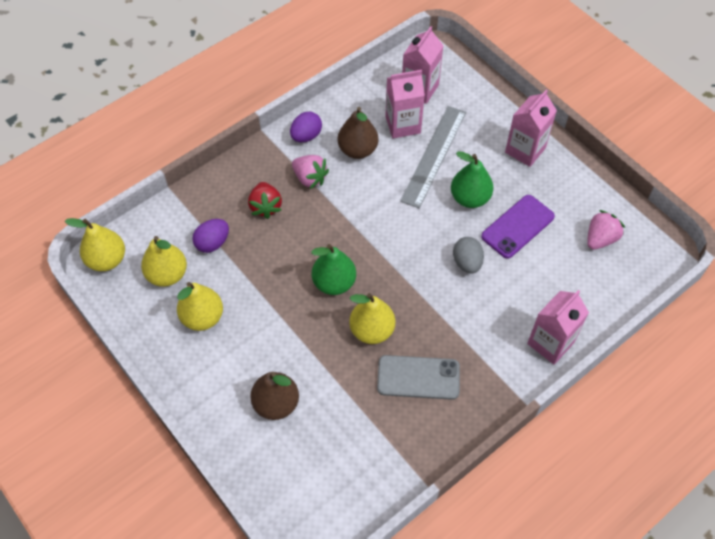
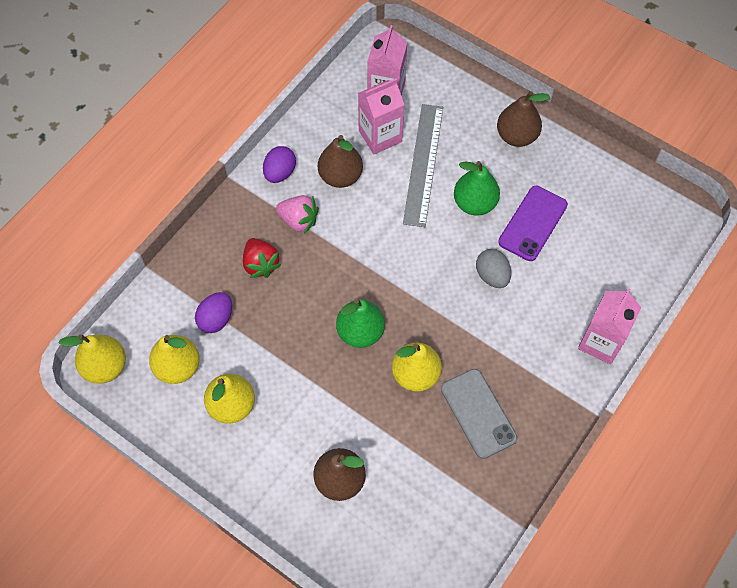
camera: 15 degrees left, 5 degrees up
grey phone [377,355,460,400] -> grey phone turned 75 degrees clockwise [441,369,518,459]
pink carton [505,89,557,167] -> brown pear [497,91,550,147]
pink strawberry [587,210,625,250] -> none

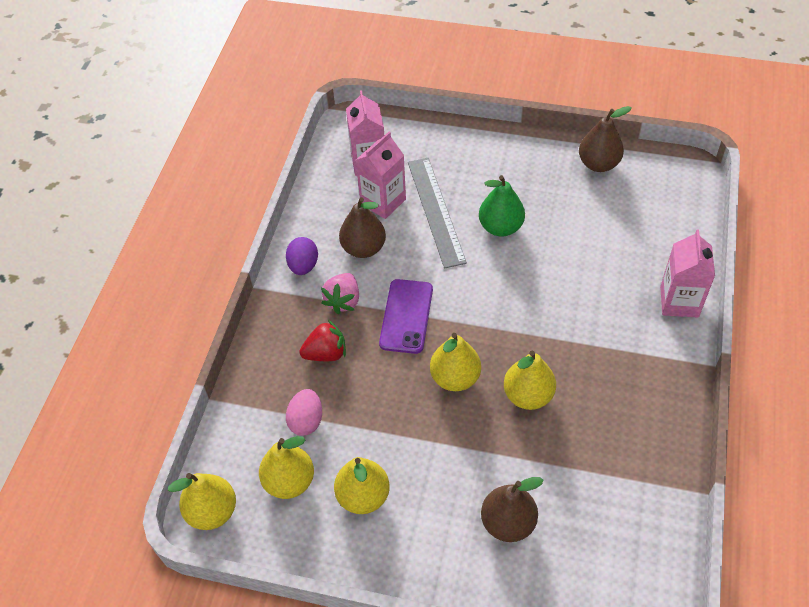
camera: 20 degrees left, 10 degrees down
purple egg [195,292,232,333] -> pink egg [286,389,322,436]
red strawberry [243,238,281,278] -> red strawberry turned 60 degrees counterclockwise [299,320,346,361]
pink strawberry [276,195,319,234] -> pink strawberry turned 105 degrees clockwise [321,273,359,314]
green pear [336,299,385,348] -> yellow pear [430,333,481,391]
grey phone [441,369,518,459] -> none
grey egg [476,249,511,288] -> none
brown pear [497,91,550,147] -> brown pear moved to [579,106,632,172]
purple phone [498,186,568,261] -> purple phone moved to [379,279,433,354]

